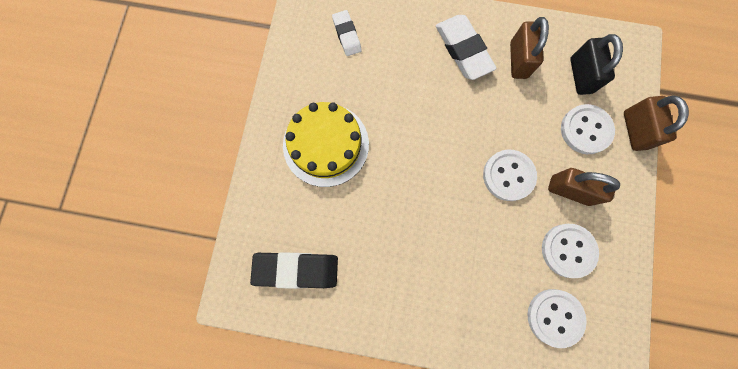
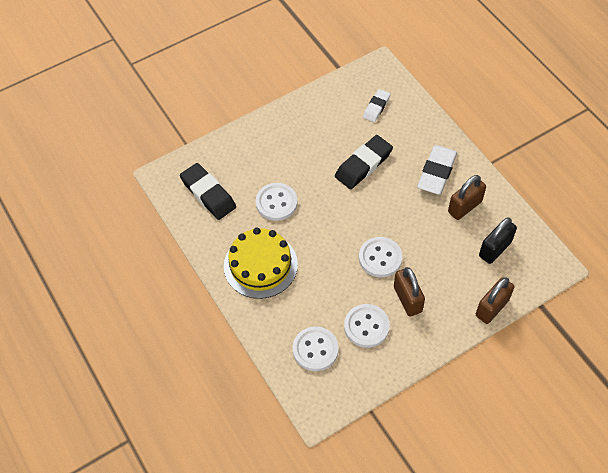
camera: 50 degrees right, 20 degrees down
yellow cake [283,102,369,187] -> yellow cake moved to [224,227,298,299]
white button [561,104,615,154] -> white button moved to [256,183,298,221]
none -> black eraser [335,135,393,189]

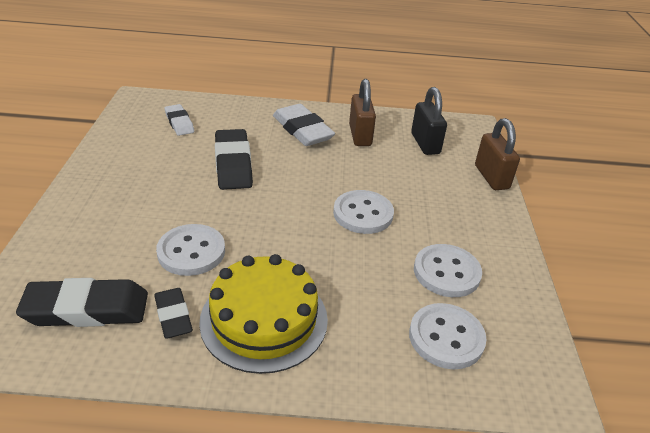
camera: 60 degrees left, 20 degrees down
brown padlock [394,267,425,316] -> none
none -> black eraser [154,288,193,339]

